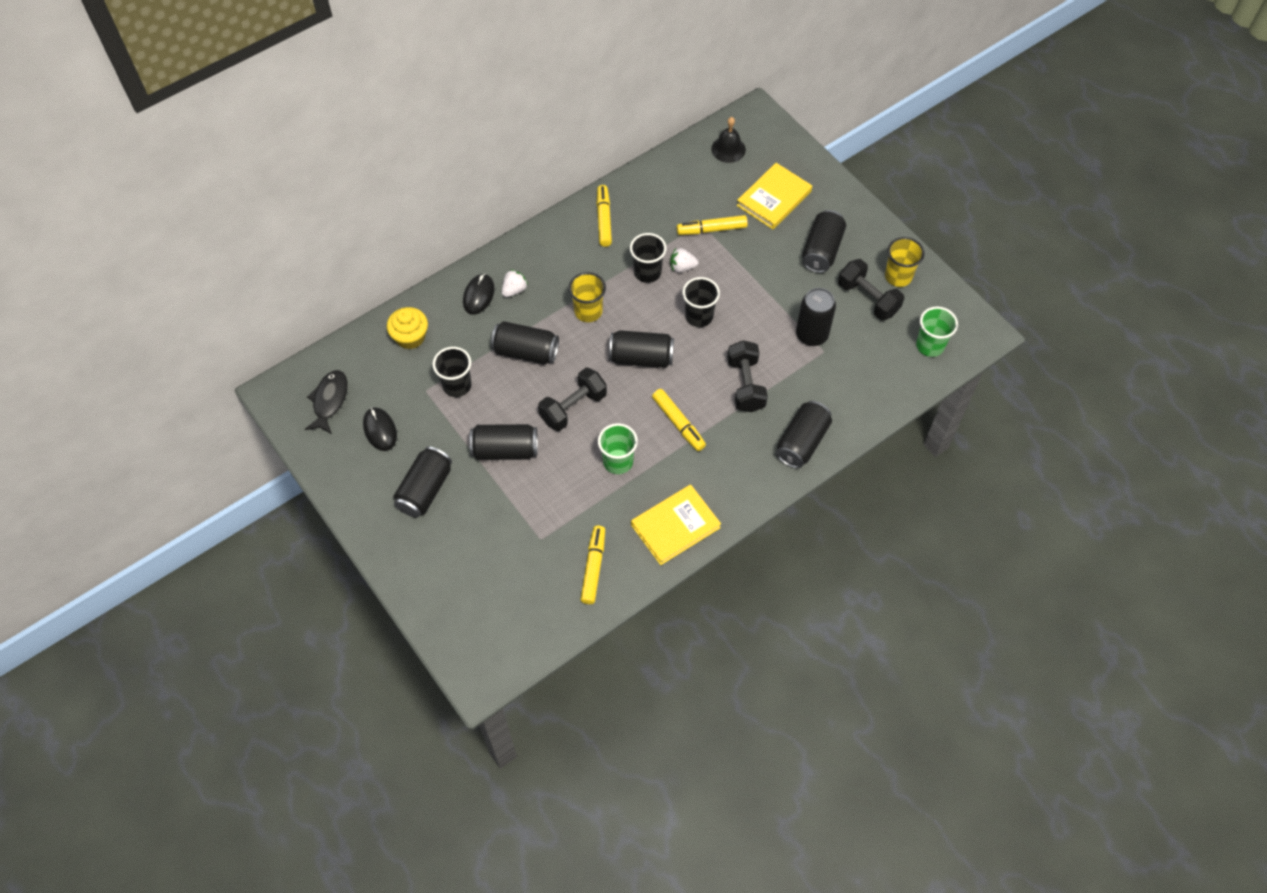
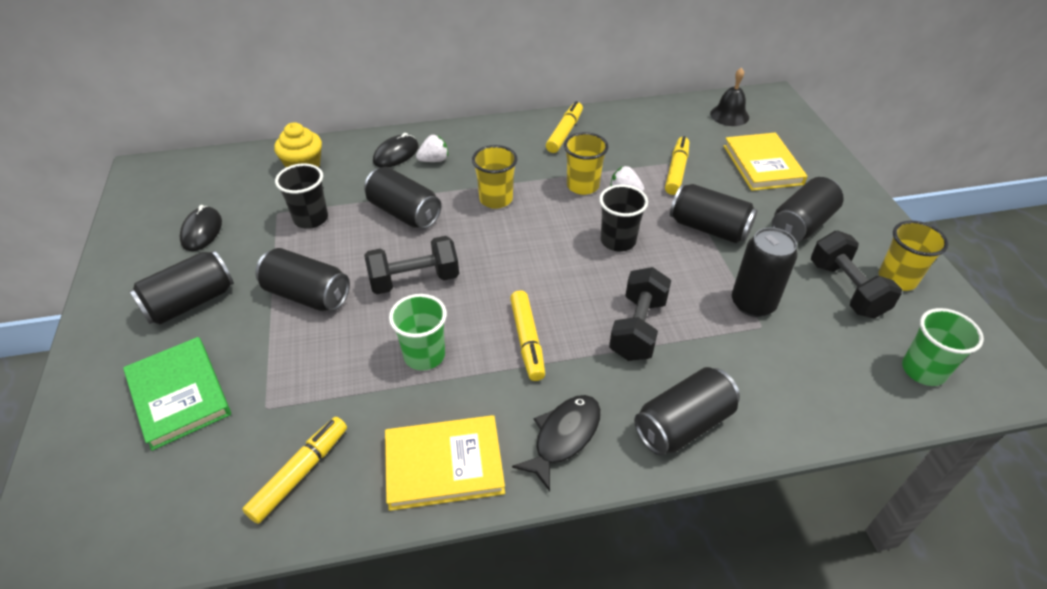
camera: 25 degrees right, 15 degrees down
black fish [305,370,348,434] -> black fish moved to [512,395,601,491]
black can [609,330,674,368] -> black can moved to [670,184,757,243]
black cup [630,233,666,283] -> yellow cup [564,132,609,195]
yellow marker [677,215,748,235] -> yellow marker turned 90 degrees clockwise [665,136,689,195]
yellow book [737,163,812,229] -> yellow book turned 75 degrees counterclockwise [724,133,807,191]
none -> green book [123,337,231,451]

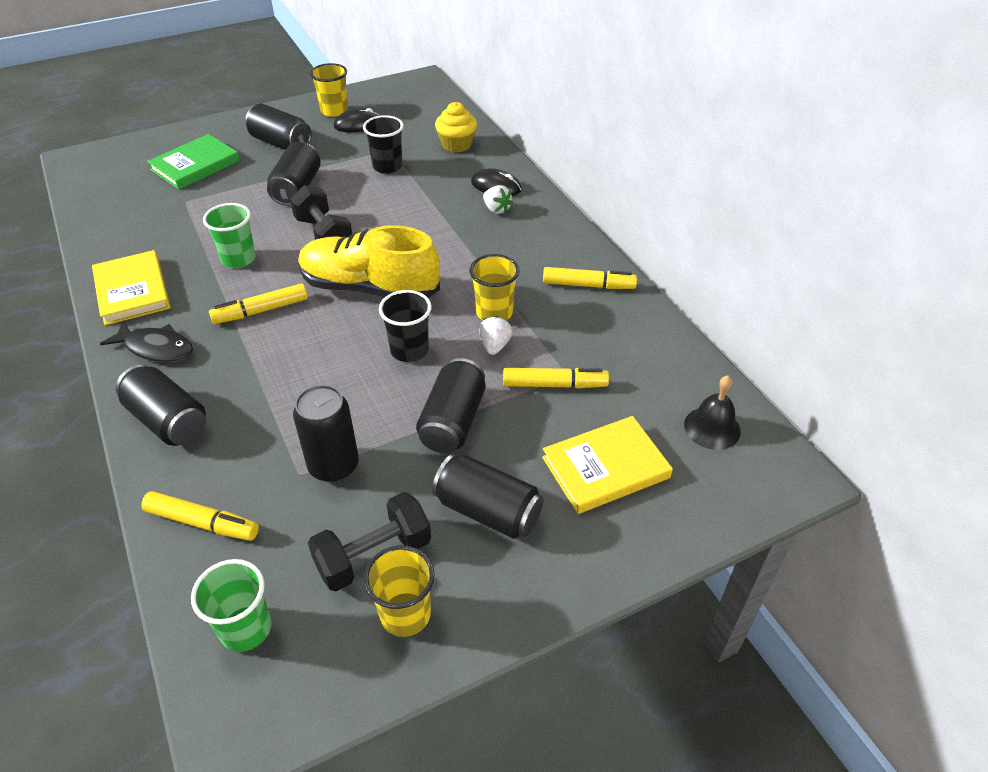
camera: 75 degrees right, 0 degrees up
yellow marker [242,417,347,524] -> yellow marker moved to [141,491,259,541]
black can [364,167,441,229] -> none
yellow cup [472,145,517,209] -> yellow cup moved to [310,63,348,117]
black dumbbell [609,267,671,361] -> none
none -> yellow shoe [298,225,440,298]

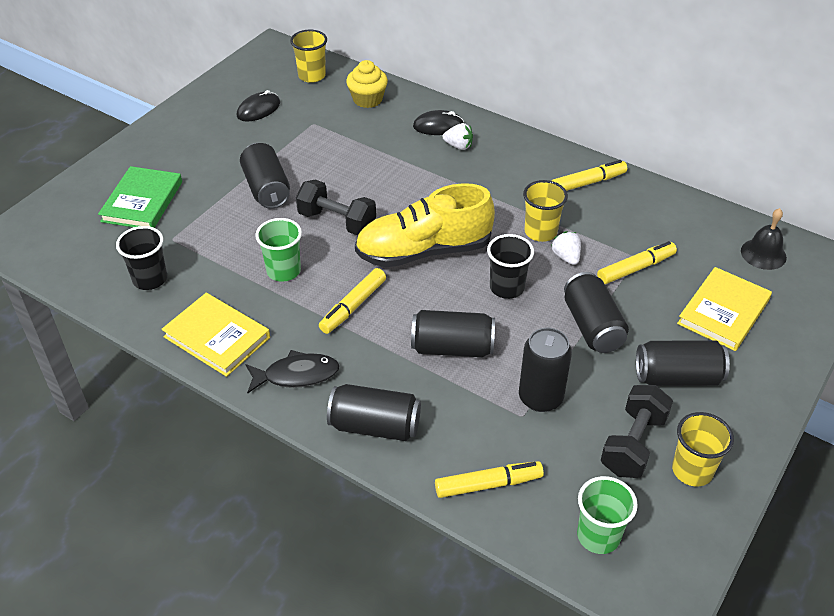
camera: 30 degrees left, 0 degrees up
black can [245,104,312,150] -> black can moved to [411,310,495,357]
yellow cup [310,63,348,117] -> yellow cup moved to [290,30,327,83]
black cup [363,115,403,174] -> black cup moved to [116,226,167,290]

